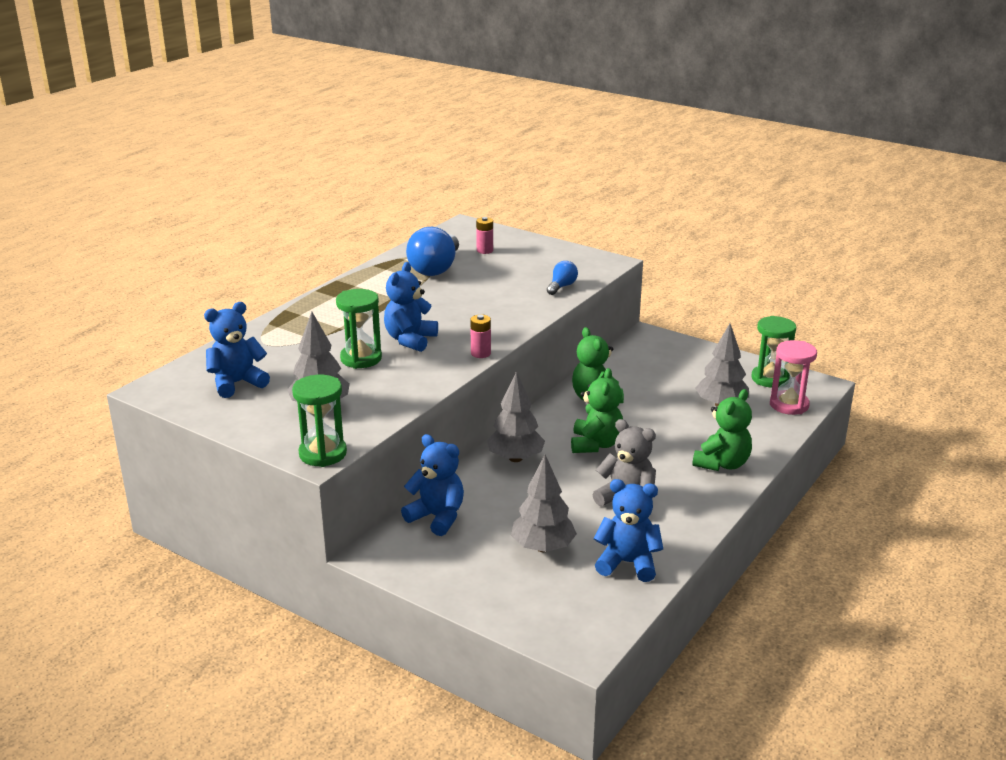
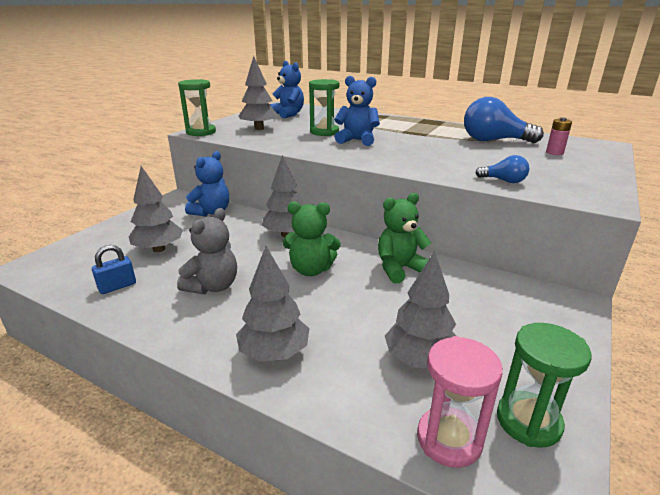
camera: 85 degrees right, 0 degrees up
pink battery [470,314,491,358] -> none
blue teddy bear [593,479,663,582] -> blue padlock [92,245,136,294]
green teddy bear [692,389,752,471] -> grey tree [236,246,309,362]

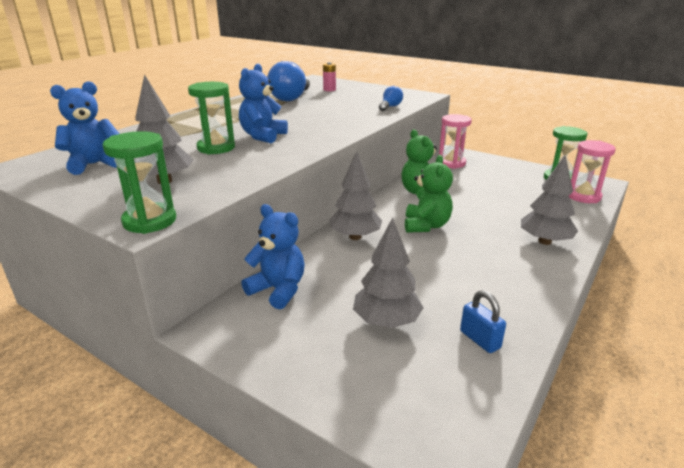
camera: 85 degrees left, 0 degrees up
grey teddy bear [177,208,237,294] -> none
grey tree [385,251,456,368] -> none
none -> pink hourglass [439,114,472,169]

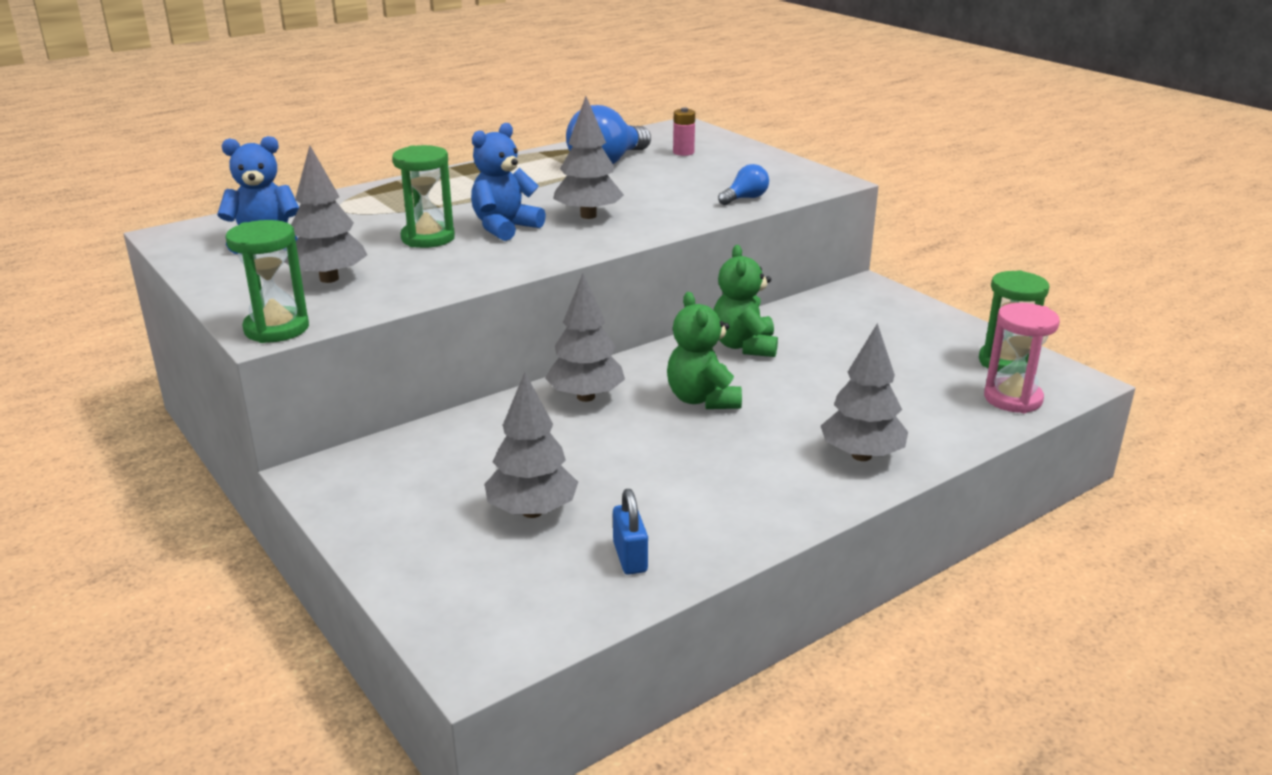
camera: 20 degrees right, 0 degrees up
blue teddy bear [241,204,305,309] -> none
green teddy bear [405,155,453,233] -> green teddy bear turned 135 degrees clockwise [667,292,742,409]
pink hourglass [439,114,472,169] -> none
none -> grey tree [553,96,624,219]

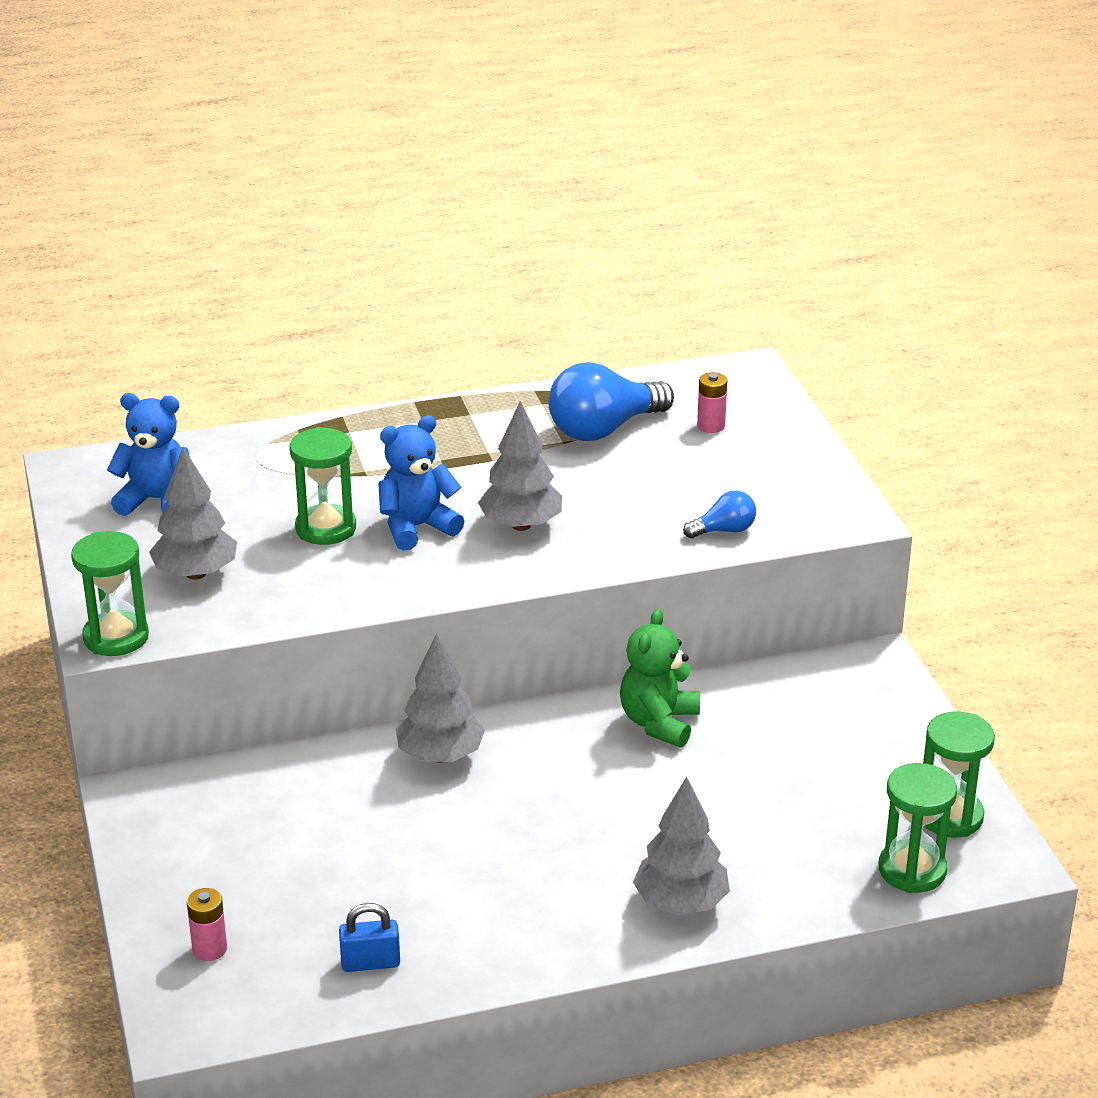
camera: 20 degrees right, 5 degrees up
grey tree [485,372,578,518] -> none
blue padlock [613,489,648,575] -> blue padlock turned 75 degrees clockwise [339,903,400,972]
green teddy bear [667,292,742,409] -> none
pink hourglass [984,303,1060,413] -> green hourglass [879,763,957,893]
none -> pink battery [187,888,227,961]

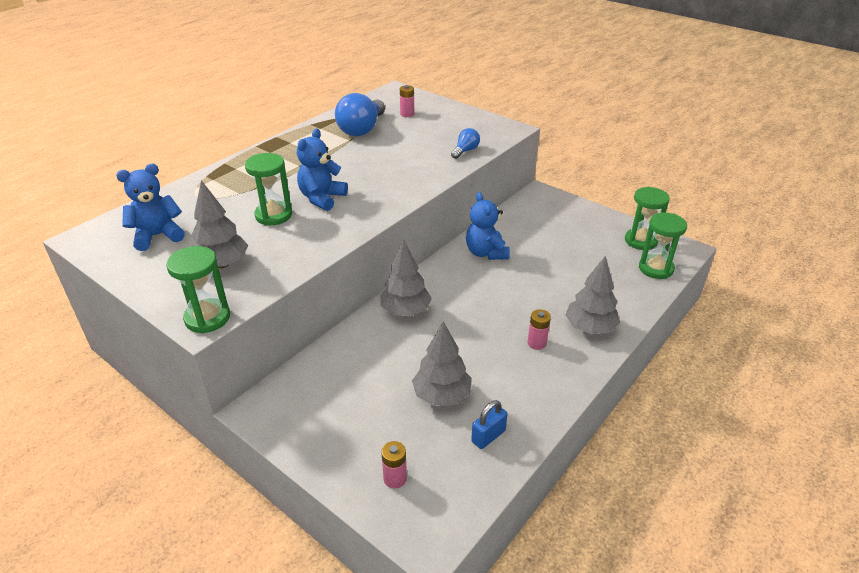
camera: 35 degrees left, 5 degrees up
grey tree [478,401,562,531] -> grey tree moved to [412,321,471,406]
green teddy bear [620,609,700,748] -> blue teddy bear [466,192,510,260]
none -> pink battery [527,309,551,350]

